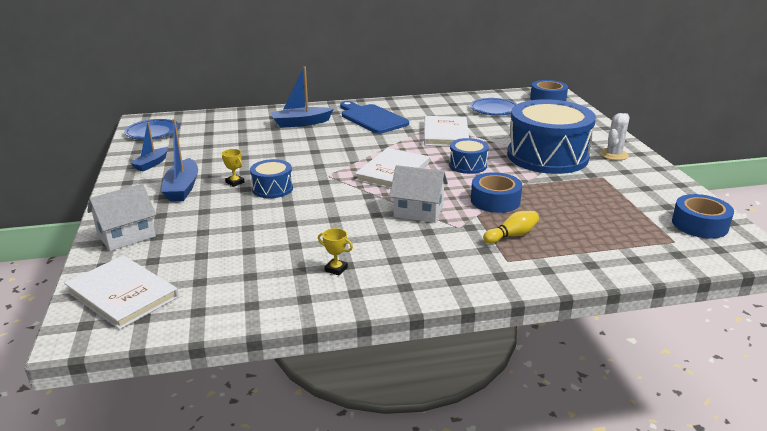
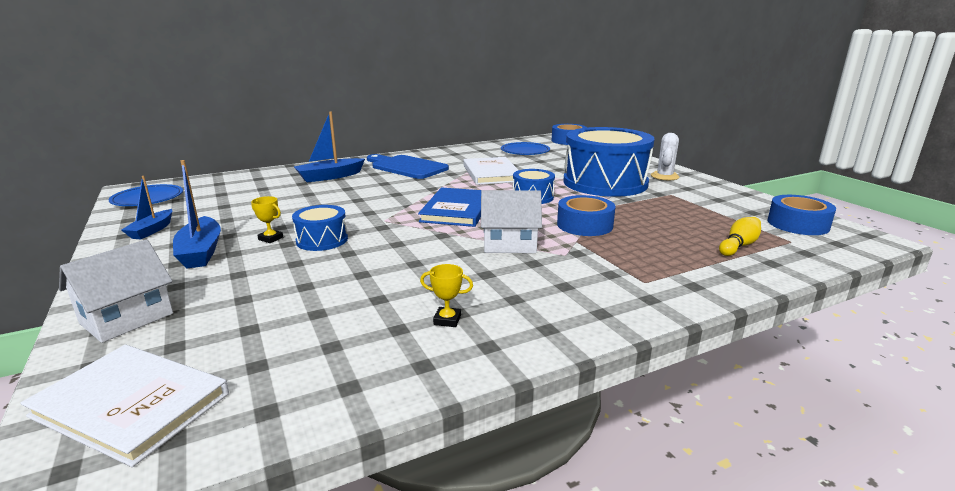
camera: 15 degrees left, 5 degrees down
white book [355,148,429,189] -> blue book [418,188,482,227]
yellow bowling pin [483,211,539,244] -> yellow bowling pin moved to [719,217,761,256]

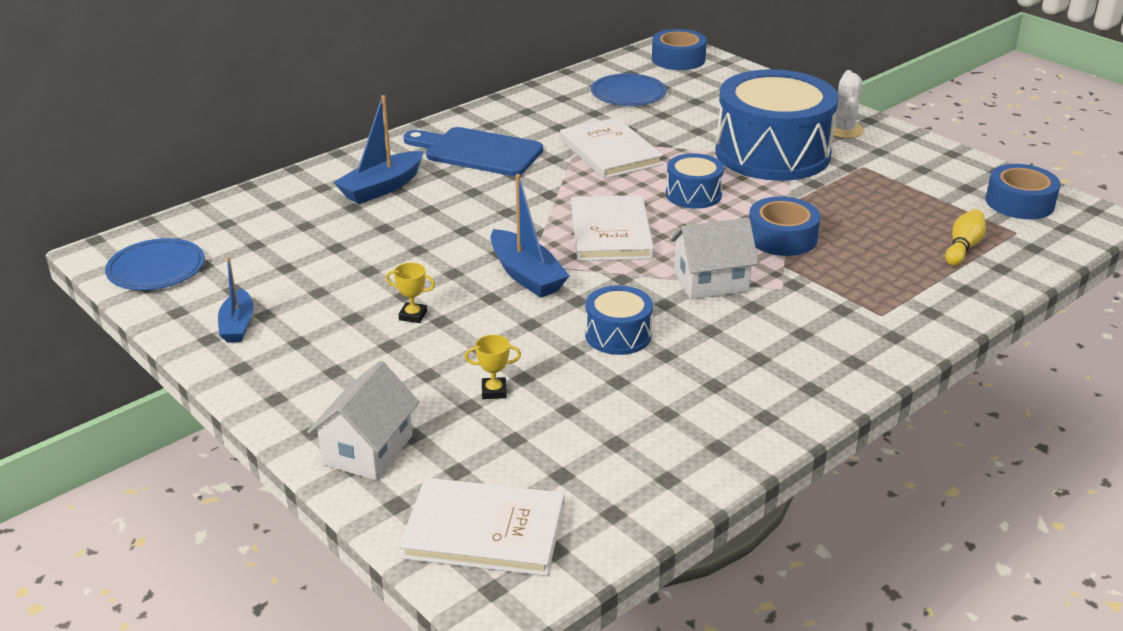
camera: 15 degrees left, 10 degrees up
blue boat [173,160,221,269] -> blue boat moved to [491,174,569,298]
blue drum [292,205,348,251] -> blue drum moved to [585,285,653,355]
blue book [418,188,482,227] -> white book [571,195,654,261]
yellow trophy [420,264,473,327] -> yellow trophy moved to [465,335,521,399]

